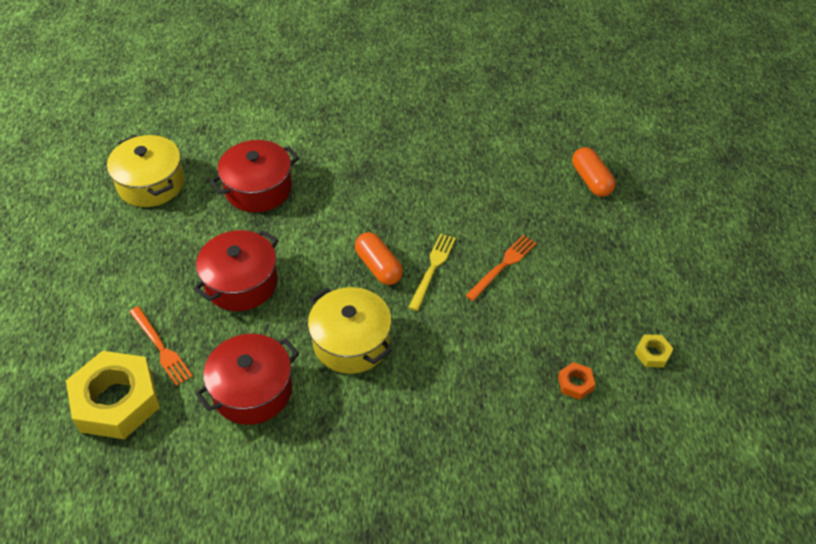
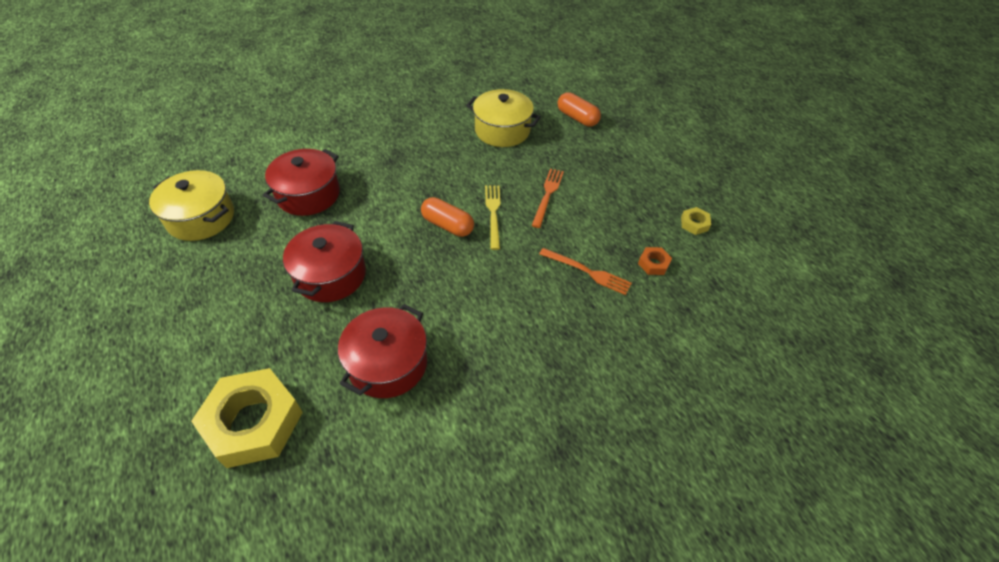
camera: 25 degrees left, 0 degrees up
orange fork [130,306,193,386] -> orange fork moved to [539,248,632,295]
yellow pot [308,287,392,374] -> yellow pot moved to [466,89,541,147]

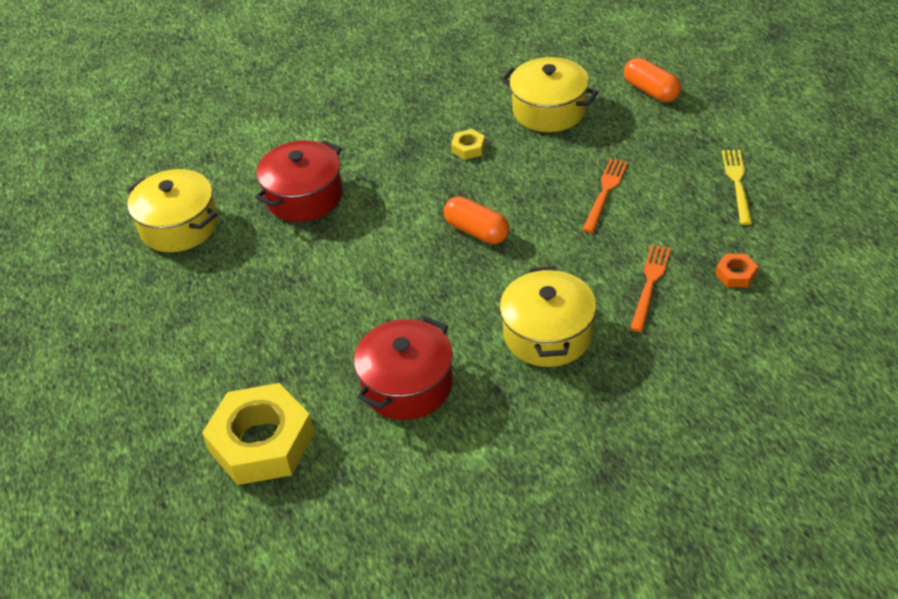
camera: 10 degrees right, 5 degrees down
red pot [283,221,366,302] -> none
yellow fork [485,185,501,250] -> yellow fork moved to [722,150,752,225]
orange fork [539,248,632,295] -> orange fork turned 105 degrees counterclockwise [630,245,671,332]
yellow nut [681,207,711,235] -> yellow nut moved to [451,129,485,160]
none -> yellow pot [500,266,597,367]

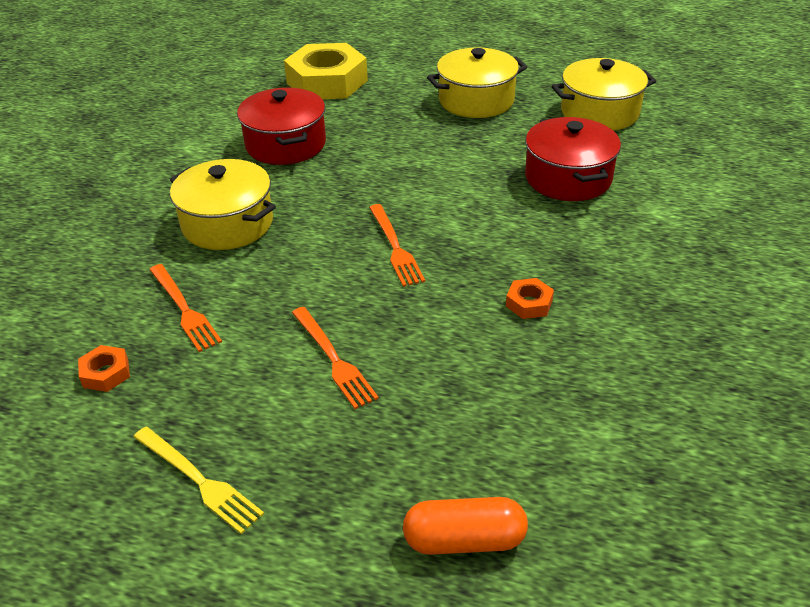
camera: 125 degrees right, 5 degrees down
orange capsule [444,196,510,244] -> orange fork [369,204,425,287]
yellow nut [451,129,485,160] -> orange nut [506,278,554,319]
yellow pot [501,57,598,132] -> yellow pot moved to [427,47,527,118]

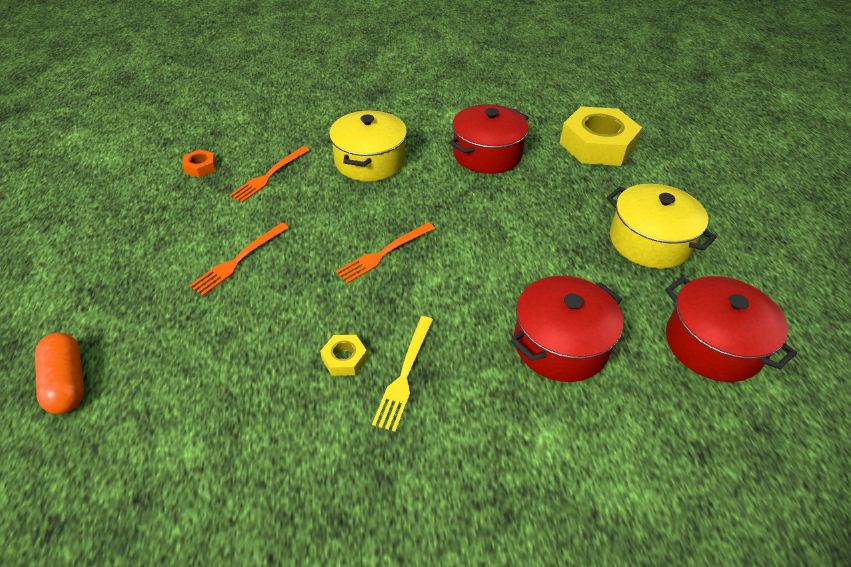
camera: 65 degrees right, 5 degrees up
yellow fork [134,427,264,534] -> yellow fork moved to [372,316,433,432]
orange nut [506,278,554,319] -> yellow nut [320,335,368,376]
yellow pot [552,58,656,131] -> red pot [665,276,797,382]

